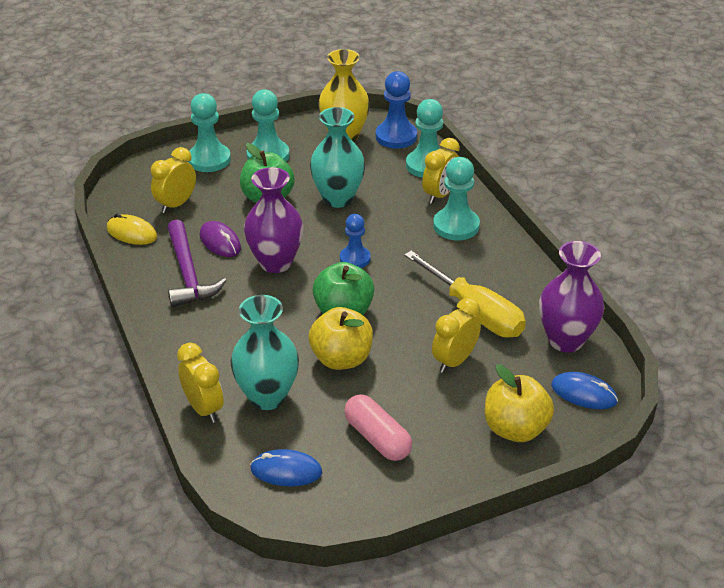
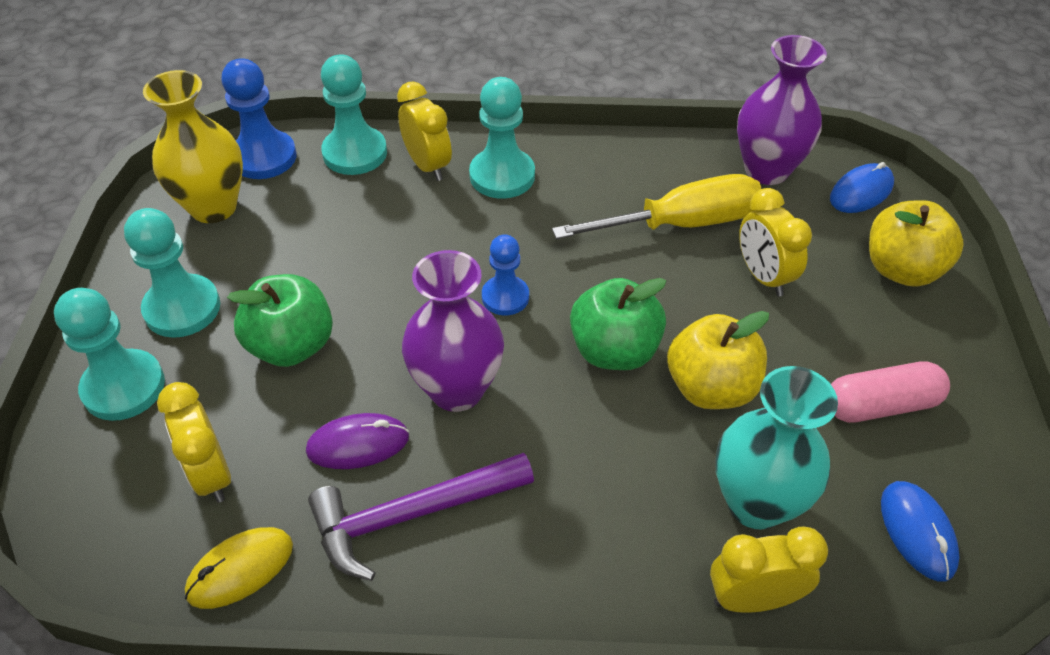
camera: 65 degrees left, 10 degrees up
purple hammer [167,219,227,307] -> purple hammer turned 150 degrees clockwise [308,453,534,581]
blue mouse [250,449,322,486] -> blue mouse turned 45 degrees counterclockwise [881,481,960,581]
turquoise vase [310,107,365,208] -> none

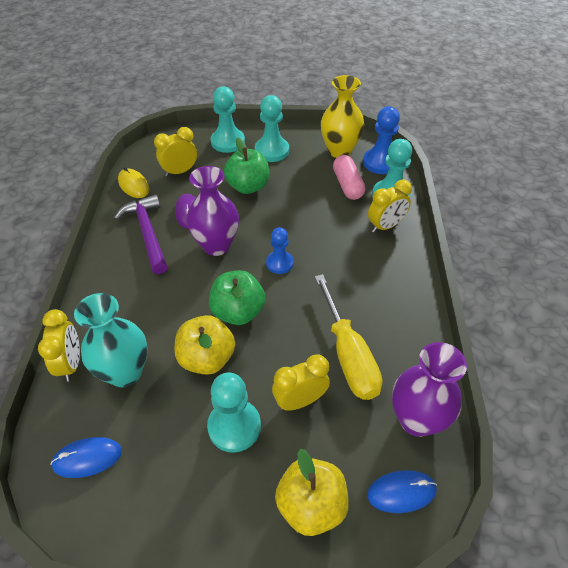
camera: 90 degrees right, 0 degrees up
turquoise pawn [469,77,535,199] -> turquoise pawn moved to [207,373,261,452]
blue mouse [830,162,894,213] -> blue mouse turned 60 degrees counterclockwise [367,470,437,513]
pink capsule [831,361,950,423] -> pink capsule moved to [333,155,366,200]

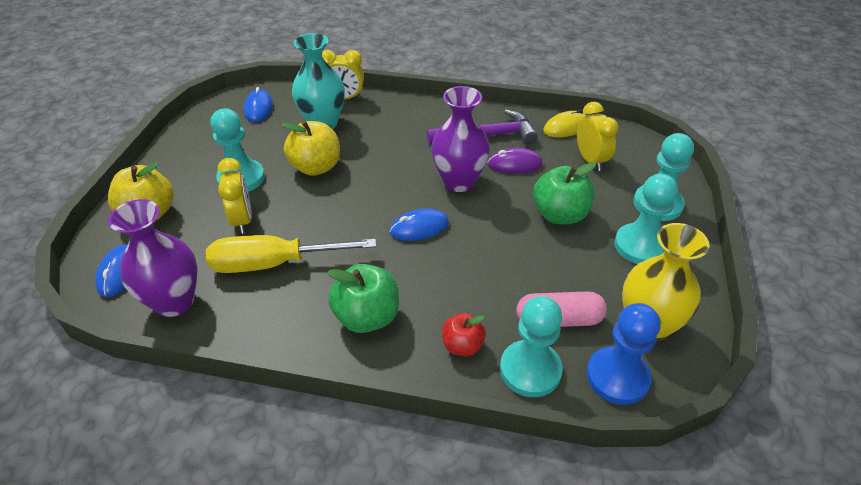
camera: 100 degrees right, 5 degrees down
green apple [209,270,266,325] -> green apple moved to [327,264,399,333]
blue pawn [266,227,293,274] -> blue mouse [389,208,449,241]
yellow clock [368,180,412,233] -> red apple [442,313,486,356]

